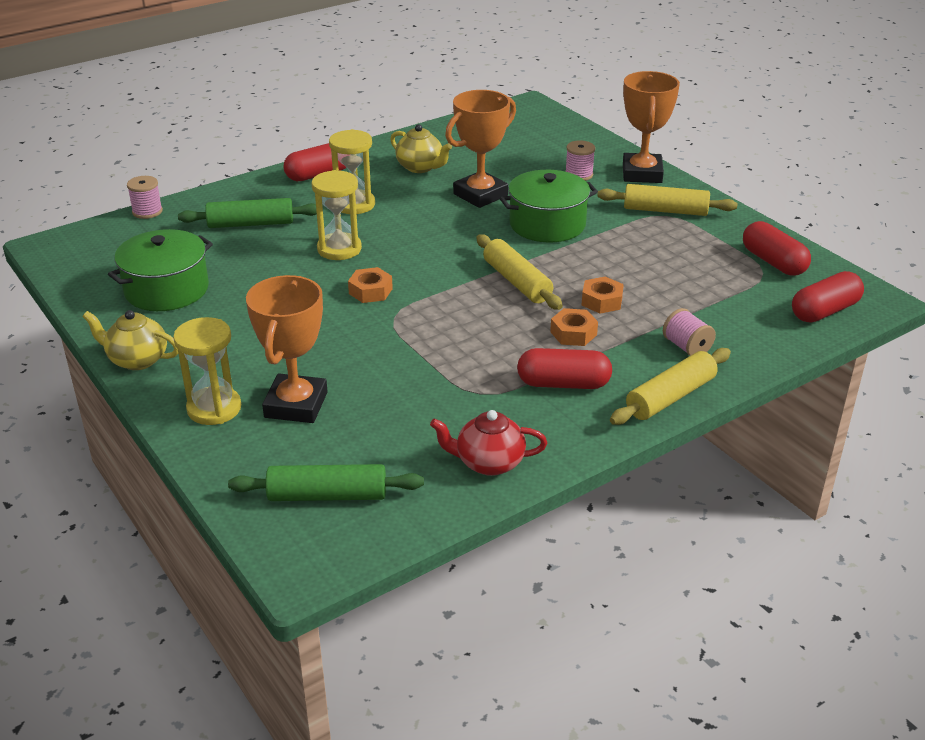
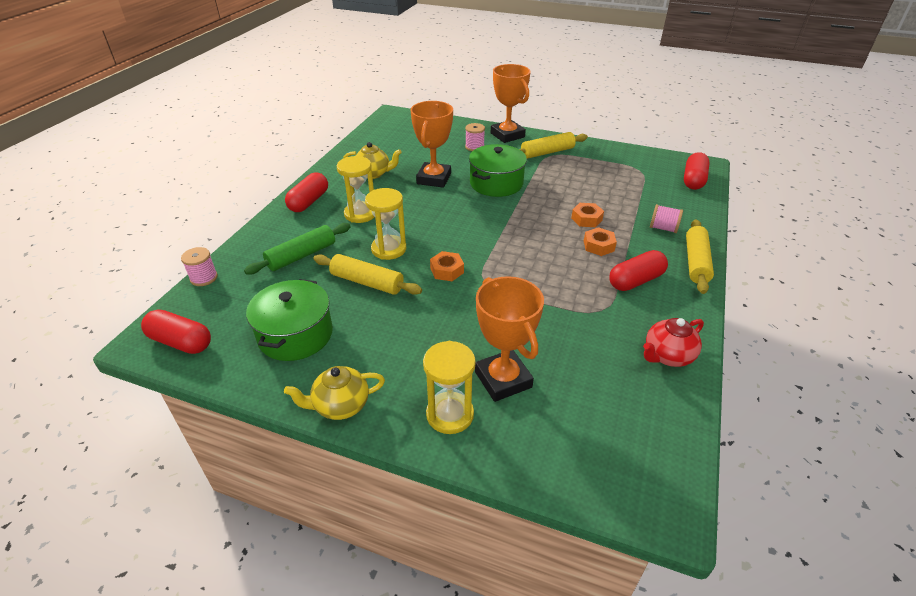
camera: 35 degrees left, 5 degrees up
green rolling pin [228,464,424,501] -> none
yellow rolling pin [476,234,563,310] -> yellow rolling pin moved to [313,254,422,295]
red capsule [743,221,811,276] -> red capsule moved to [141,309,211,354]

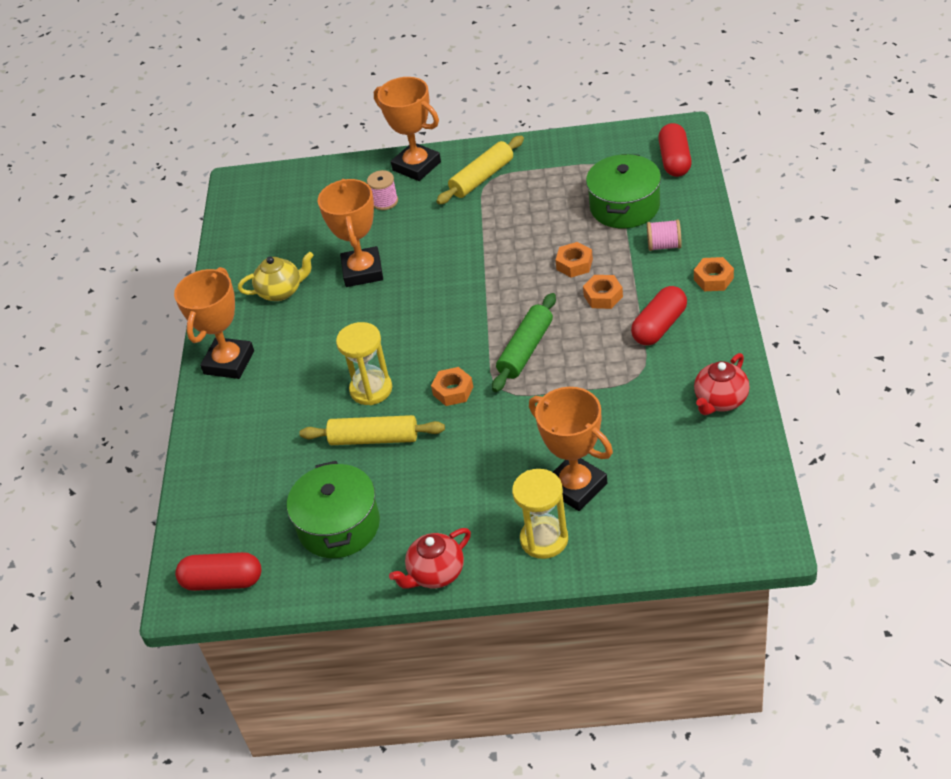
camera: 15 degrees left, 5 degrees up
pink spool [181,247,218,286] -> none
green rolling pin [244,223,351,275] -> green rolling pin moved to [492,293,556,392]
yellow teapot [284,366,385,420] -> red teapot [389,528,471,589]
red capsule [285,173,328,212] -> orange trophy [174,267,254,379]
yellow hourglass [337,156,375,223] -> none
green pot [469,144,527,197] -> green pot moved to [586,154,661,228]
yellow rolling pin [686,220,714,294] -> orange nut [694,257,734,291]

